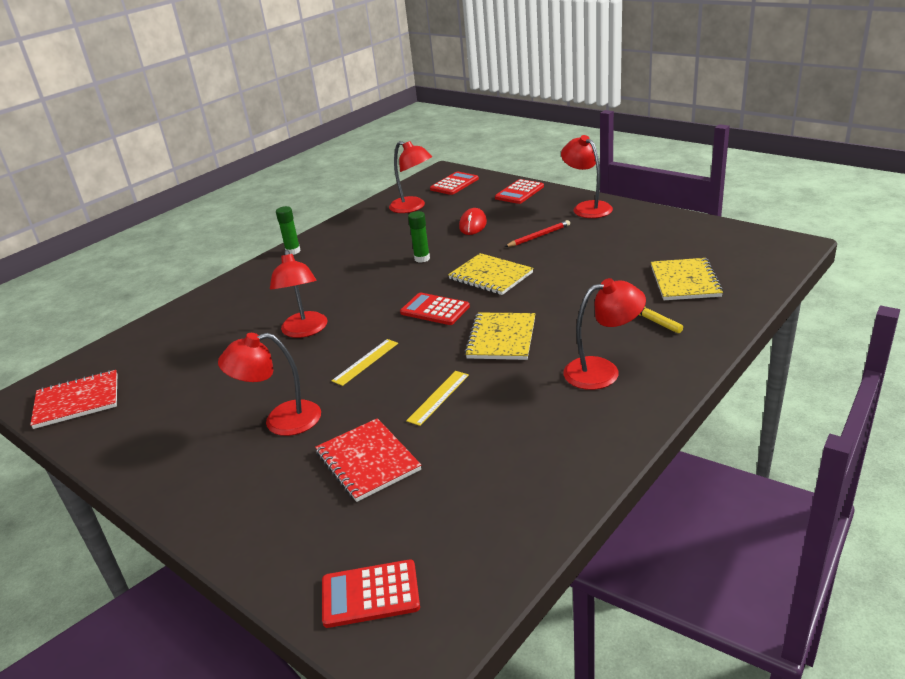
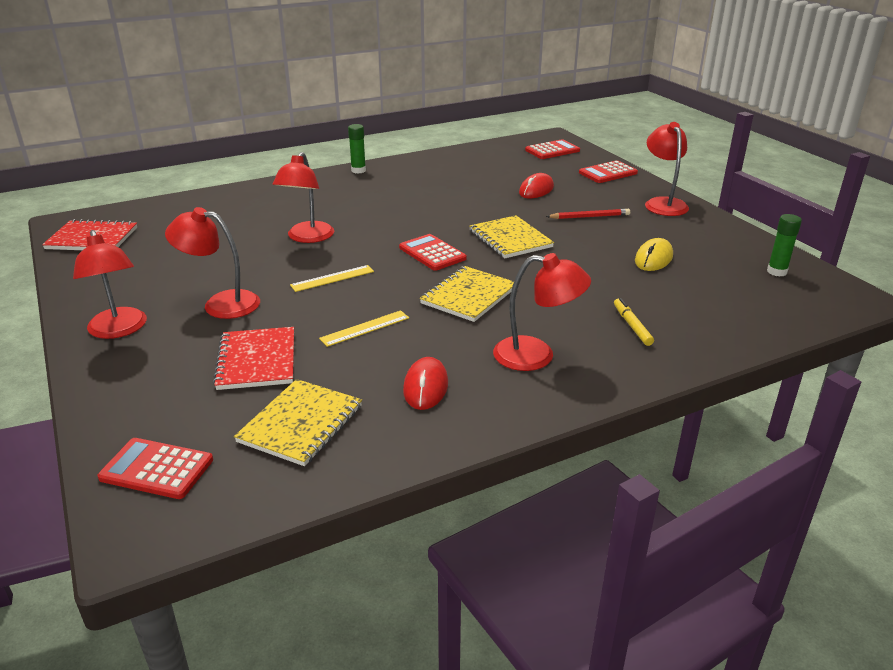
camera: 20 degrees right, 0 degrees up
red lamp [389,141,432,213] -> red lamp moved to [73,230,147,339]
green glue stick [408,211,430,263] -> green glue stick moved to [767,214,802,276]
yellow notebook [651,258,724,300] -> yellow notebook moved to [234,379,362,466]
none -> red mouse [403,357,448,410]
none -> yellow mouse [635,238,673,271]

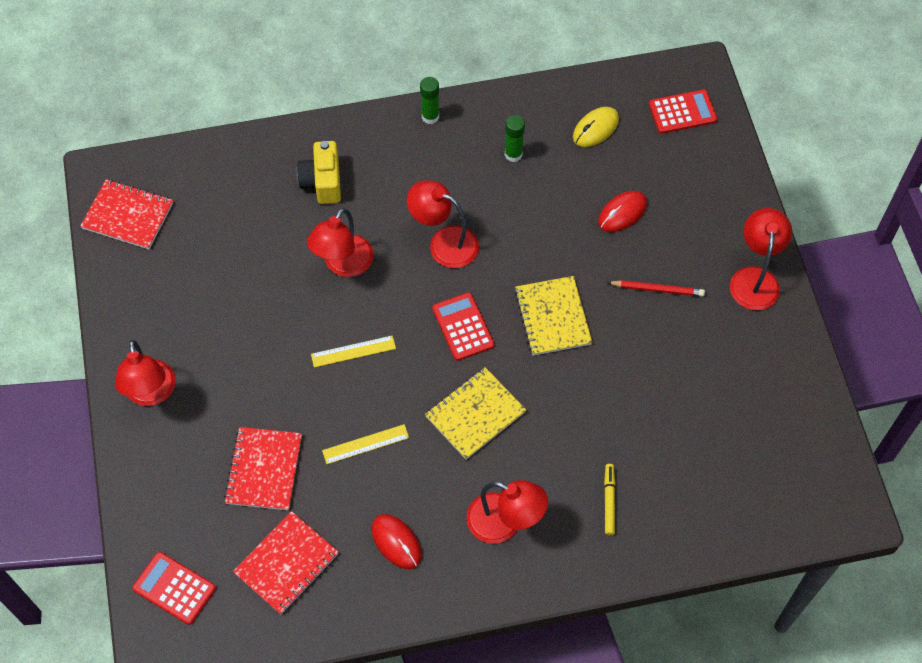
camera: 15 degrees right, 30 degrees up
red lamp [165,207,260,319] -> red lamp moved to [407,180,479,268]
yellow notebook [234,379,362,466] -> red notebook [233,511,339,614]
red mouse [403,357,448,410] -> red mouse turned 60 degrees counterclockwise [372,514,422,569]
red calculator [579,160,638,183] -> none
yellow mouse [635,238,673,271] -> yellow mouse moved to [573,107,619,147]
green glue stick [767,214,802,276] -> green glue stick moved to [505,115,525,162]
none -> yellow camera [297,141,341,204]

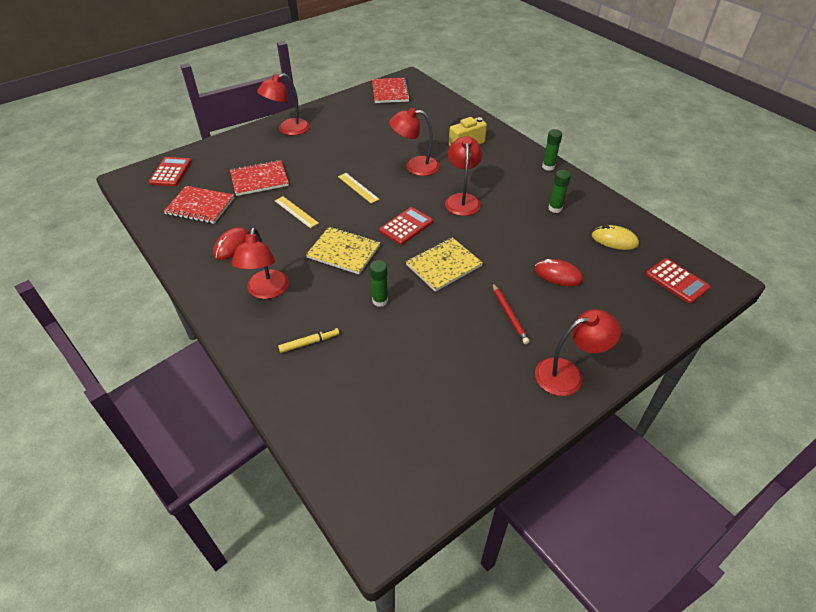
camera: 65 degrees right, 15 degrees down
none -> green glue stick [370,260,388,307]

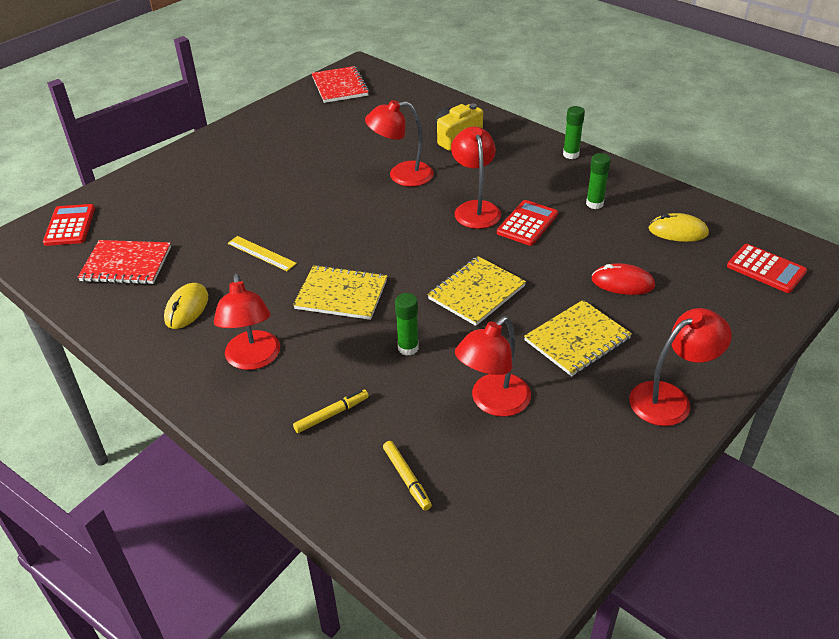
camera: 10 degrees left, 5 degrees down
red mouse [213,227,249,260] -> yellow mouse [164,283,208,329]
red notebook [230,160,289,196] -> none
red lamp [257,73,310,135] -> red lamp moved to [455,316,531,417]
yellow ruler [338,173,380,204] -> none
red calculator [379,207,433,245] -> red calculator moved to [497,200,558,246]
red pencil [492,283,530,344] -> yellow notebook [524,300,632,376]
none -> yellow marker [383,441,432,510]

